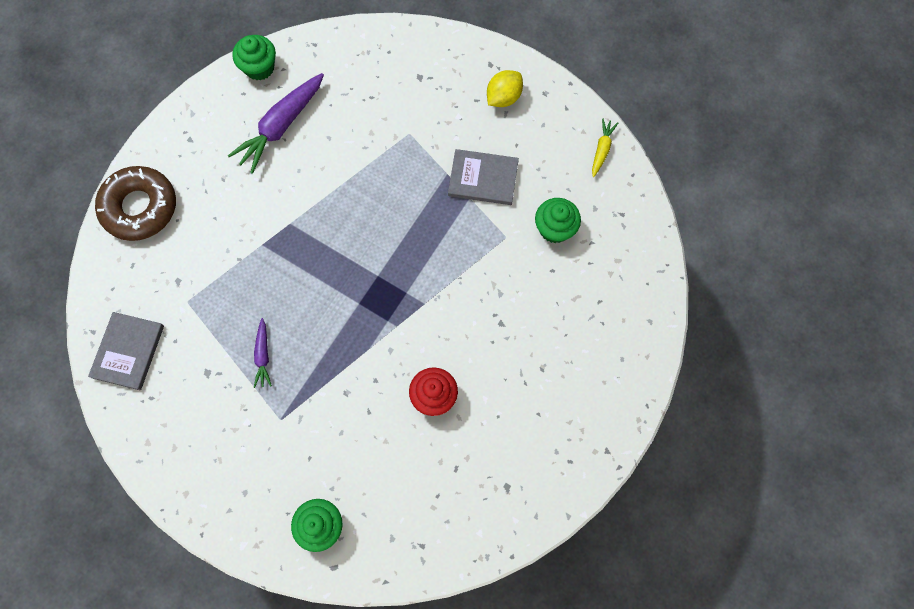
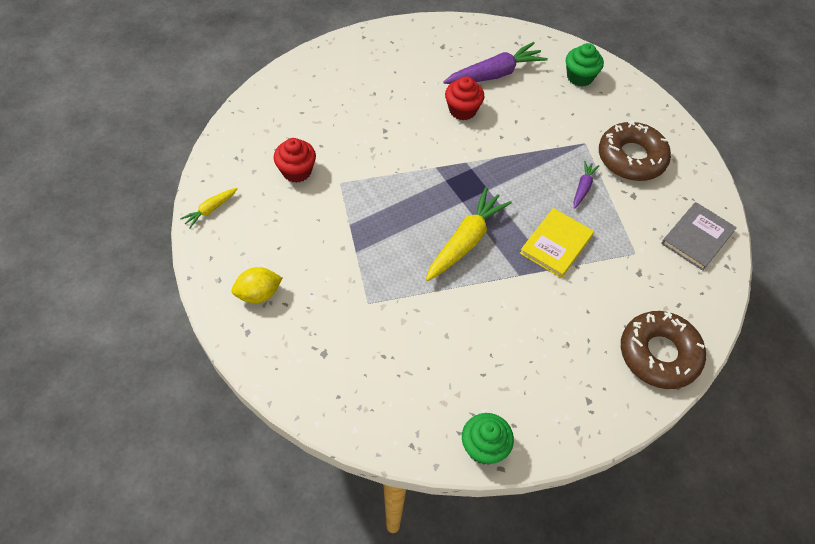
camera: 155 degrees left, 15 degrees down
purple carrot [228,73,324,174] -> purple carrot moved to [443,42,548,84]
grey book [448,149,519,205] -> none
green cupcake [535,198,581,243] -> red cupcake [274,138,316,183]
none -> yellow carrot [426,187,512,281]
none -> yellow book [520,208,594,278]
none -> brown donut [599,120,671,181]

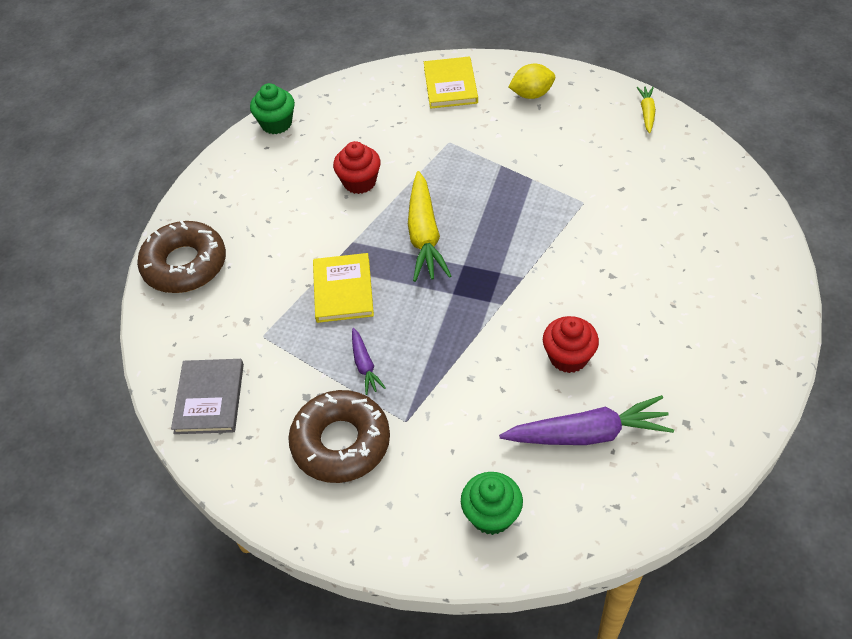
camera: 145 degrees right, 5 degrees down
yellow lemon [232,267,282,303] -> yellow lemon turned 45 degrees clockwise [509,64,555,99]
red cupcake [274,138,316,183] -> red cupcake moved to [333,141,381,194]
purple carrot [443,42,548,84] -> purple carrot turned 120 degrees counterclockwise [499,395,674,445]
none -> yellow book [424,56,478,109]

